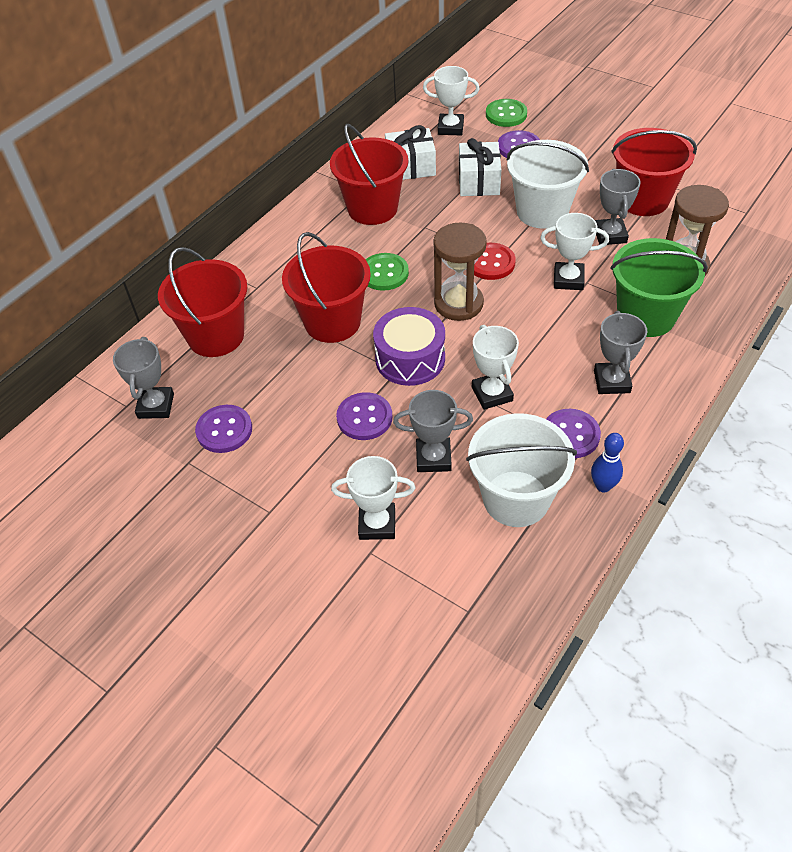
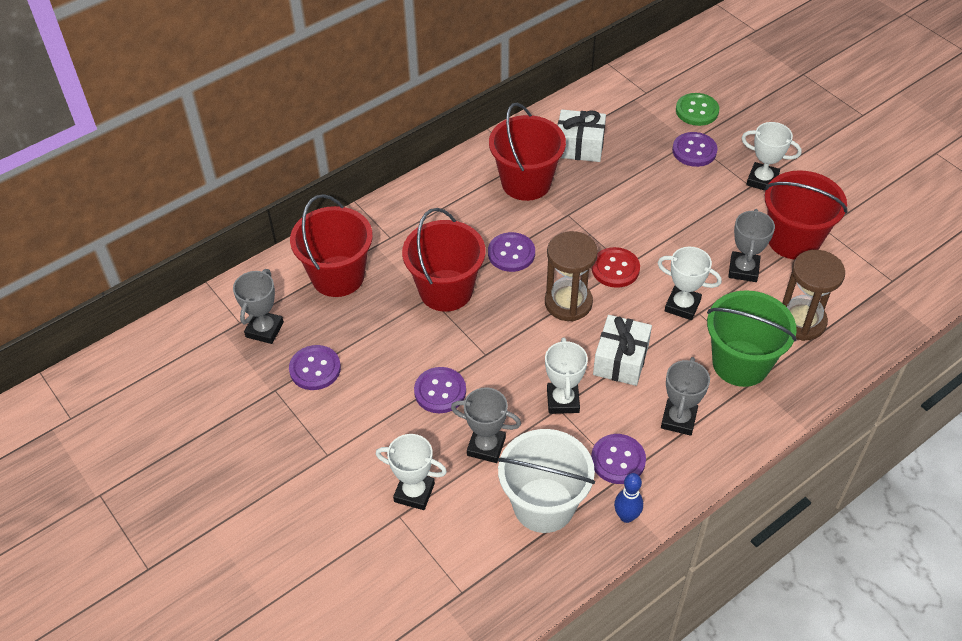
camera: 15 degrees right, 0 degrees up
green button [366,253,409,291] -> purple button [488,232,535,272]
purple drum [373,307,445,386] -> none
white trophy [423,66,479,135] -> white trophy moved to [742,122,802,190]
white gift [459,138,501,196] -> white gift moved to [593,315,652,386]
white bucket [507,140,589,229] -> none

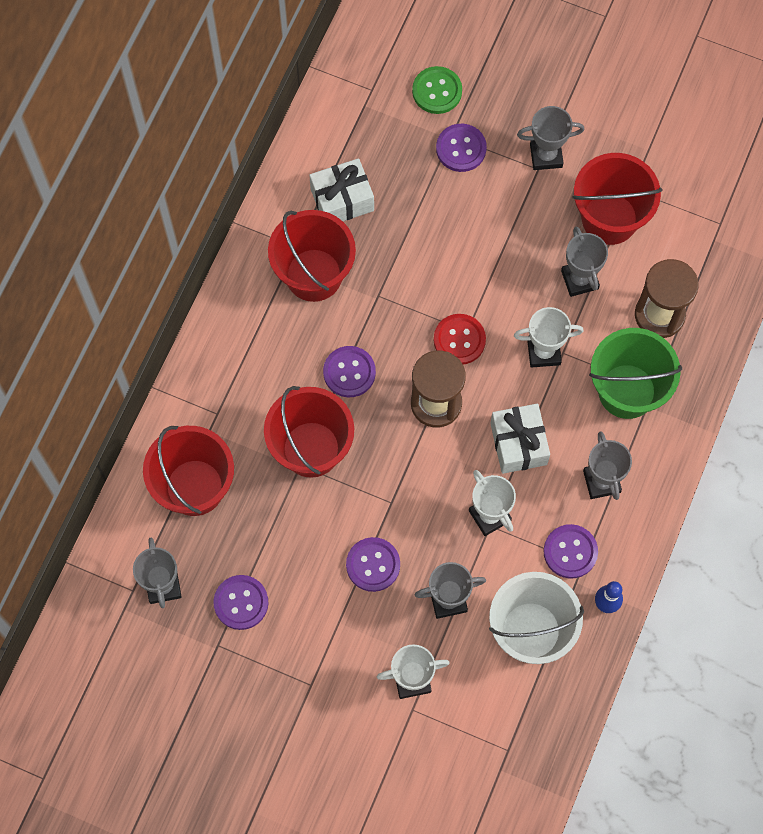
camera: 30 degrees left, 20 degrees up
white trophy [742,122,802,190] -> grey trophy [517,106,584,170]

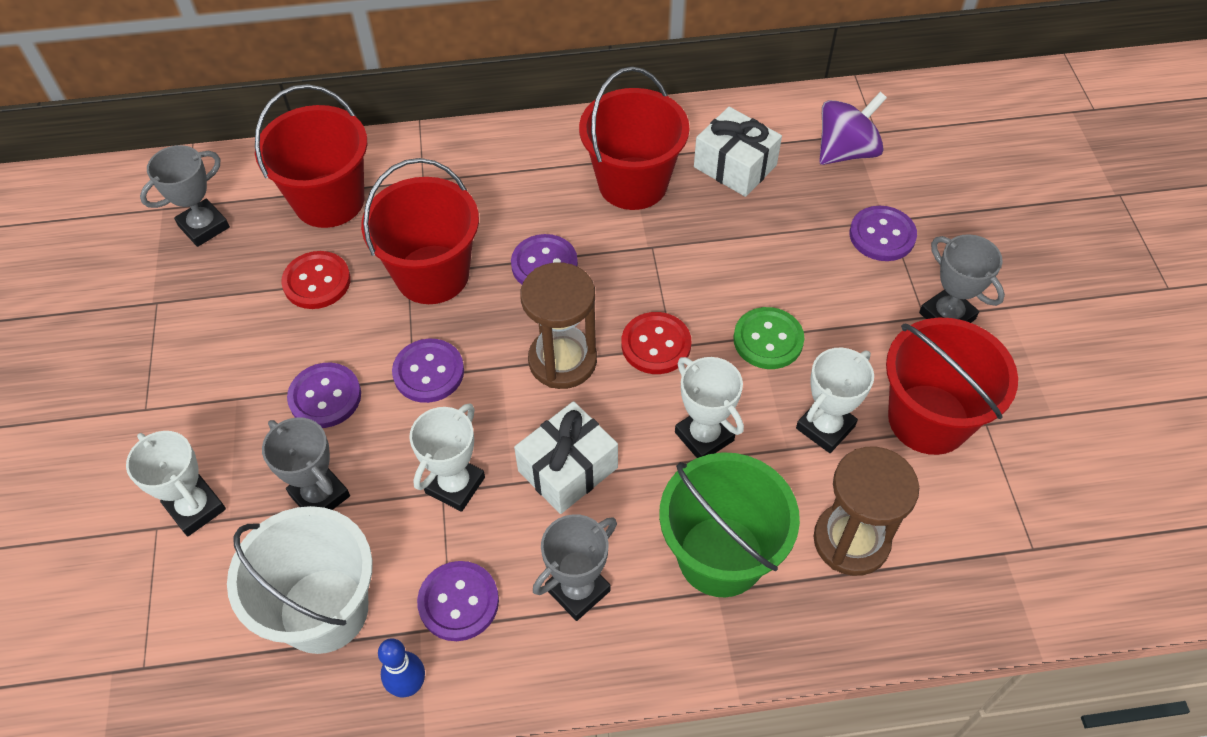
camera: 60 degrees right, 15 degrees down
purple button [213,575,268,630] -> purple button moved to [392,339,464,403]
green button [412,66,462,114] -> green button moved to [734,307,804,369]
grey trophy [561,226,608,297] -> white trophy [796,348,874,453]
none -> red button [281,251,351,309]
none -> purple spinning top [819,92,887,165]

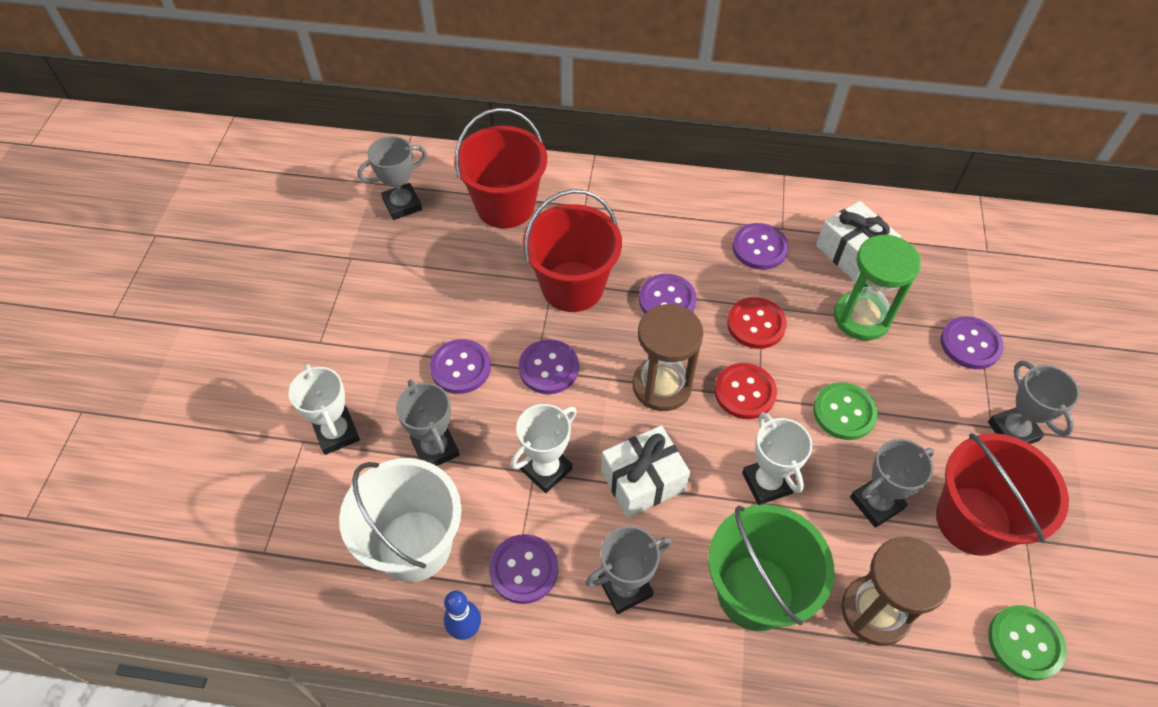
camera: 15 degrees right, 0 degrees up
red button [281,251,351,309] -> red button moved to [727,297,787,349]
red bucket [579,67,689,210] -> purple button [732,223,789,270]
white trophy [796,348,874,453] -> grey trophy [850,439,934,528]
purple spinning top [819,92,887,165] -> none
none -> green hourglass [834,234,921,340]
none -> green button [988,605,1067,681]

